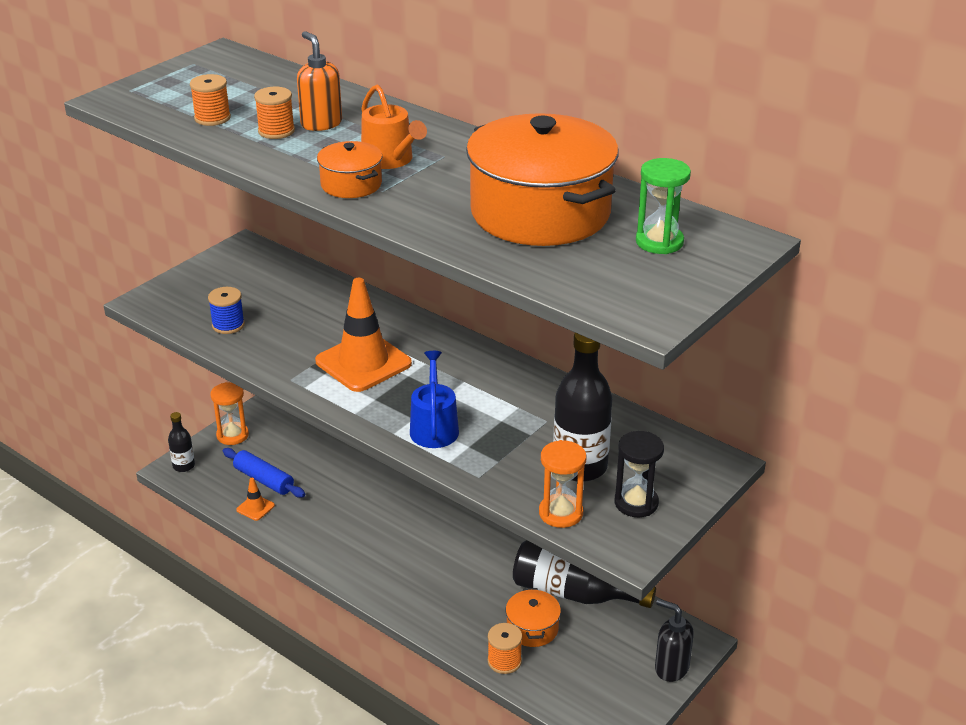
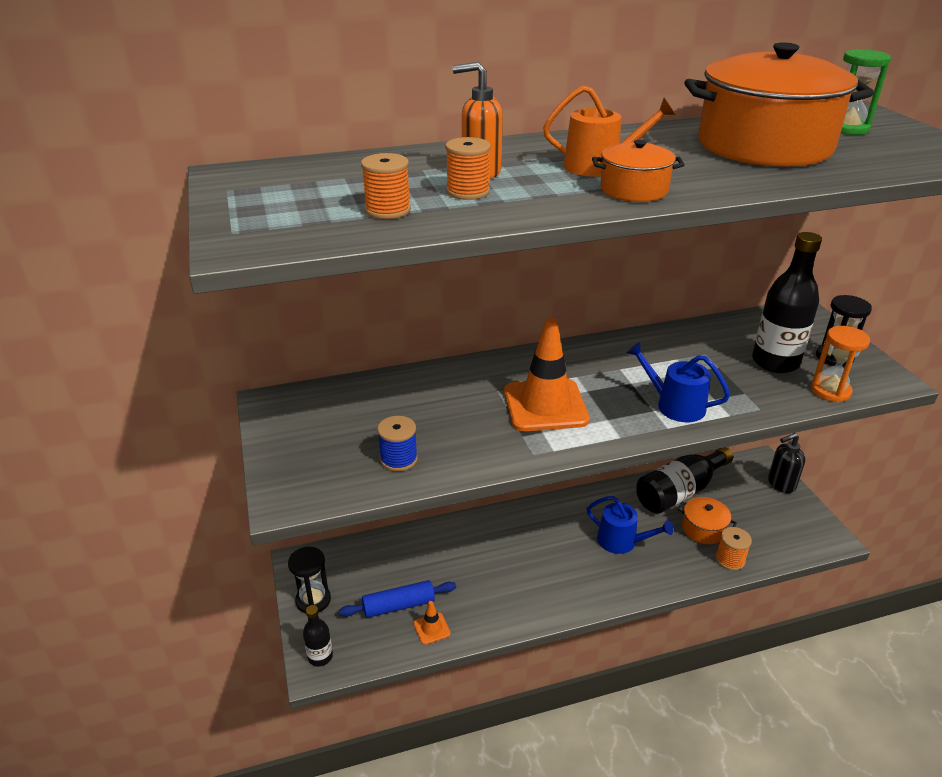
camera: 55 degrees left, 0 degrees up
orange hourglass [210,382,249,445] -> black hourglass [288,547,331,613]
none -> blue watering can [587,496,673,554]

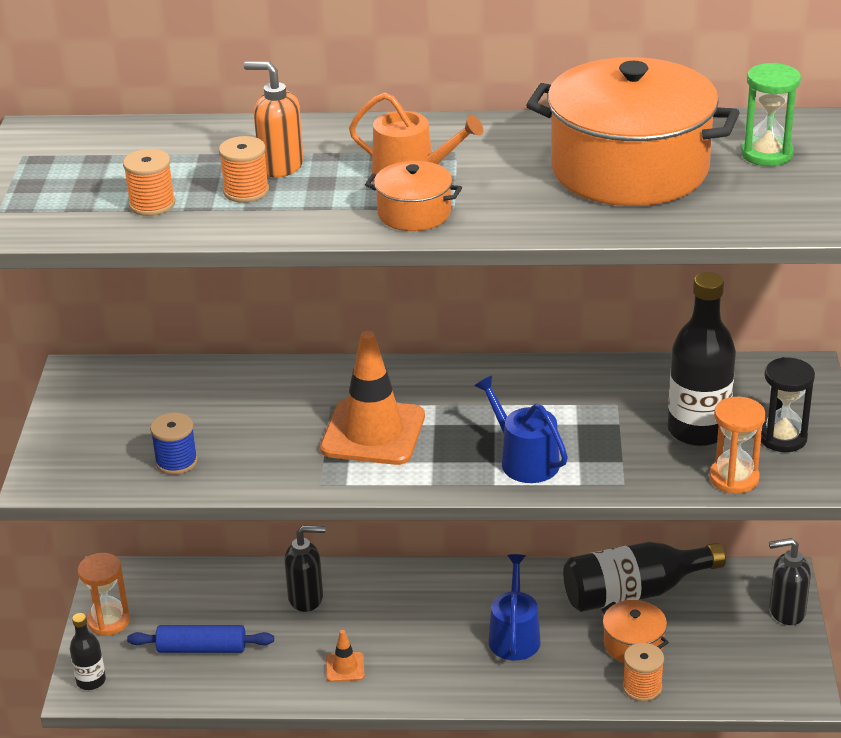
camera: 20 degrees right, 0 degrees up
black hourglass [288,547,331,613] -> orange hourglass [78,553,130,636]
orange traffic cone [414,601,451,645] -> orange traffic cone moved to [326,630,364,682]
blue watering can [587,496,673,554] -> blue watering can turned 135 degrees counterclockwise [489,554,541,661]
none -> black soap dispenser [284,525,325,612]

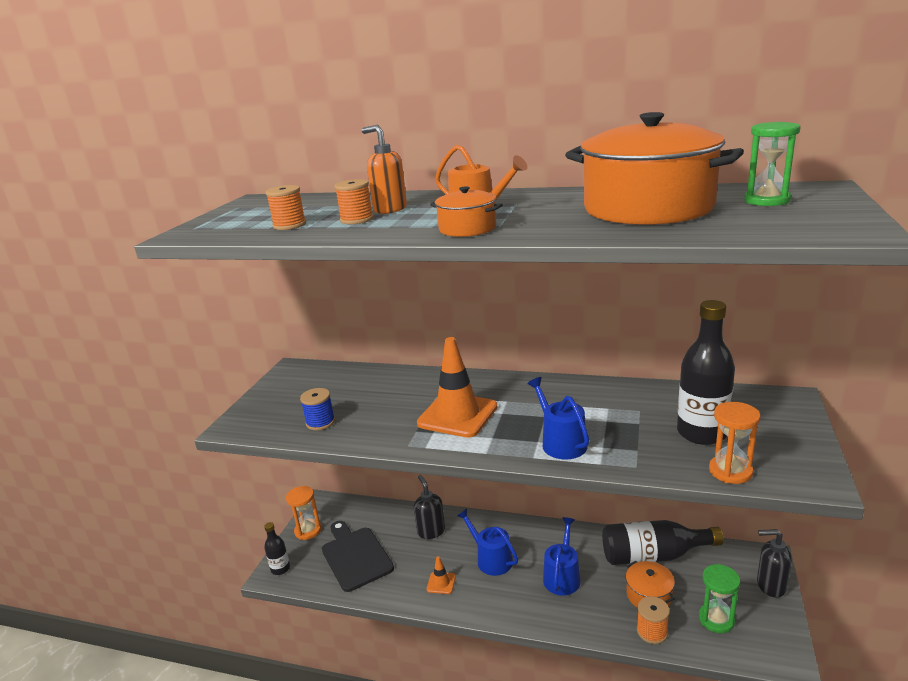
camera: 15 degrees right, 10 degrees down
blue rolling pin [127,625,274,653] -> black cutting board [322,521,394,592]
black soap dispenser [284,525,325,612] -> black soap dispenser turned 120 degrees counterclockwise [414,475,445,539]
black hourglass [761,357,815,452] -> none
none -> blue watering can [457,509,518,576]
none -> green hourglass [699,564,740,633]

